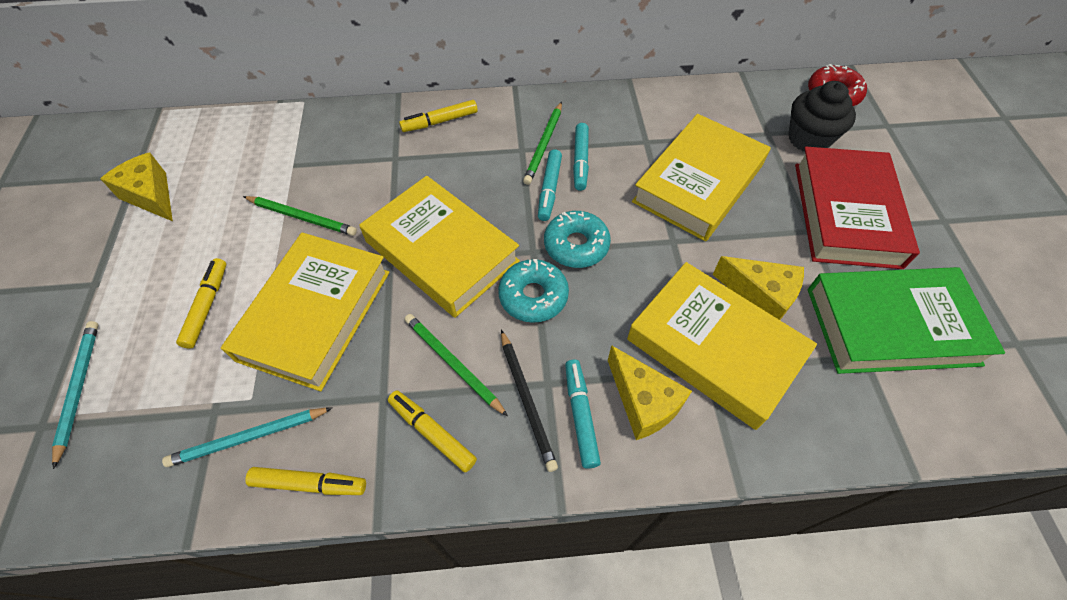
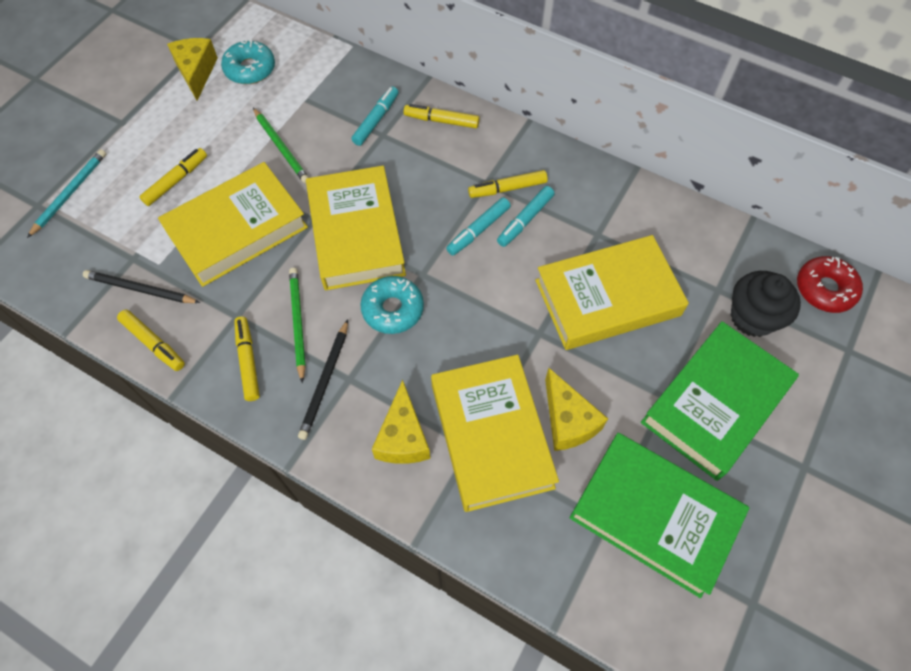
camera: 35 degrees right, 5 degrees up
turquoise pencil [162,408,332,467] -> black pencil [83,270,200,303]
green pencil [523,102,562,185] -> yellow marker [468,170,548,198]
turquoise donut [544,211,611,268] -> turquoise donut moved to [221,39,275,84]
turquoise marker [565,359,601,469] -> turquoise marker moved to [351,86,398,146]
red book [795,147,920,269] -> green book [641,321,799,481]

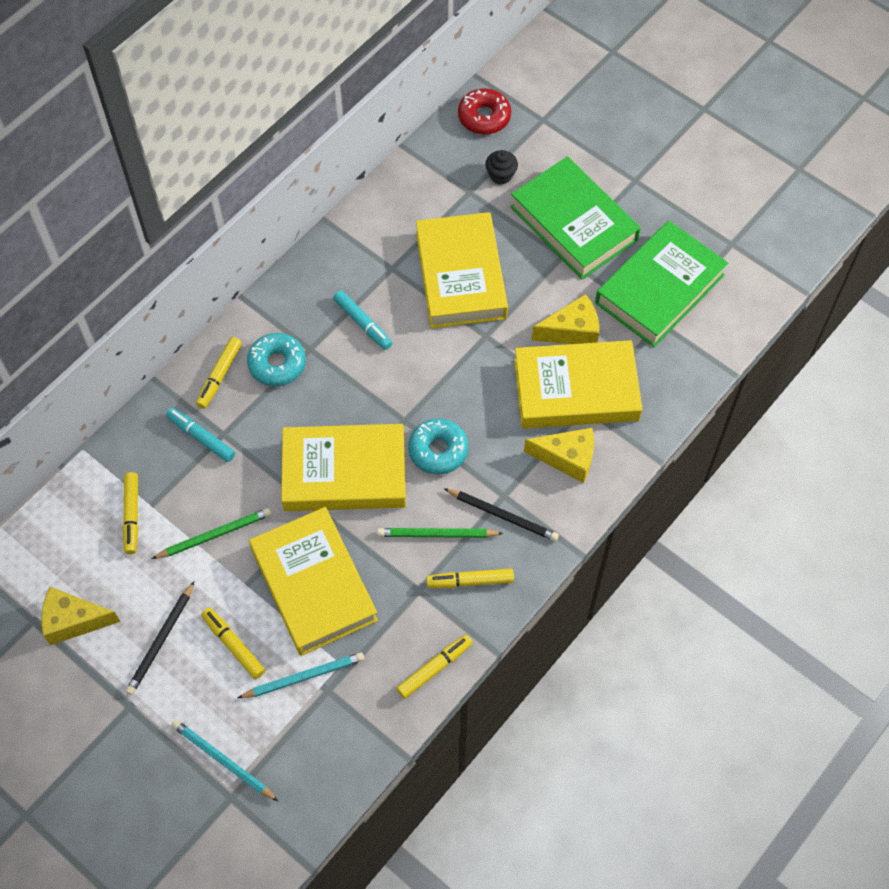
camera: 80 degrees left, 0 degrees up
black pencil [83,270,200,303] -> black pencil moved to [125,582,194,695]
turquoise donut [221,39,275,84] -> turquoise donut moved to [247,333,306,386]
turquoise marker [446,197,511,256] -> none
yellow marker [468,170,548,198] -> yellow marker moved to [123,472,138,554]
black cupcake [731,271,801,337] -> black cupcake [485,150,518,184], size x0.59
none -> turquoise pencil [238,652,365,698]

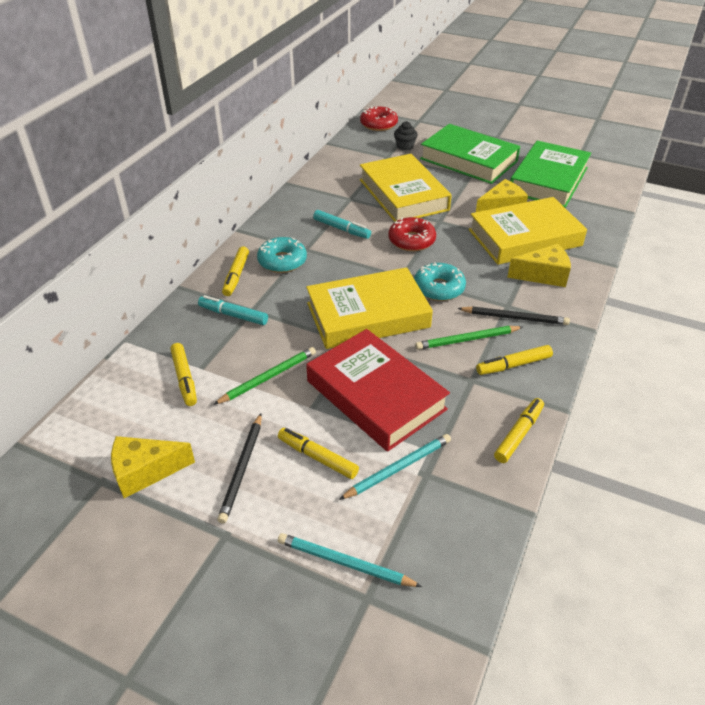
camera: 15 degrees left, 20 degrees down
yellow book [249,507,378,656] -> red book [306,329,450,452]
none -> red donut [388,217,436,251]

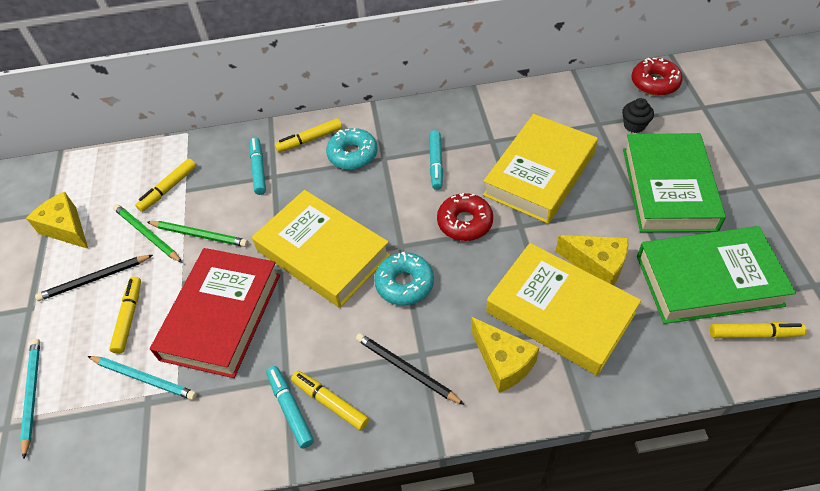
camera: 60 degrees right, 10 degrees up
green pencil [415,326,523,350] -> green pencil moved to [113,204,182,263]
black pencil [457,306,570,325] -> black pencil turned 150 degrees clockwise [356,333,465,405]
yellow marker [494,398,544,463] -> yellow marker moved to [710,322,807,338]
none -> turquoise marker [266,366,314,449]

